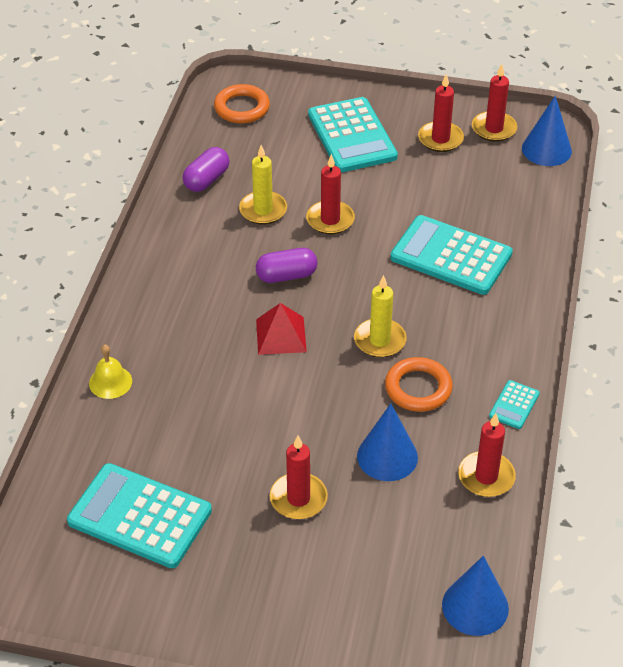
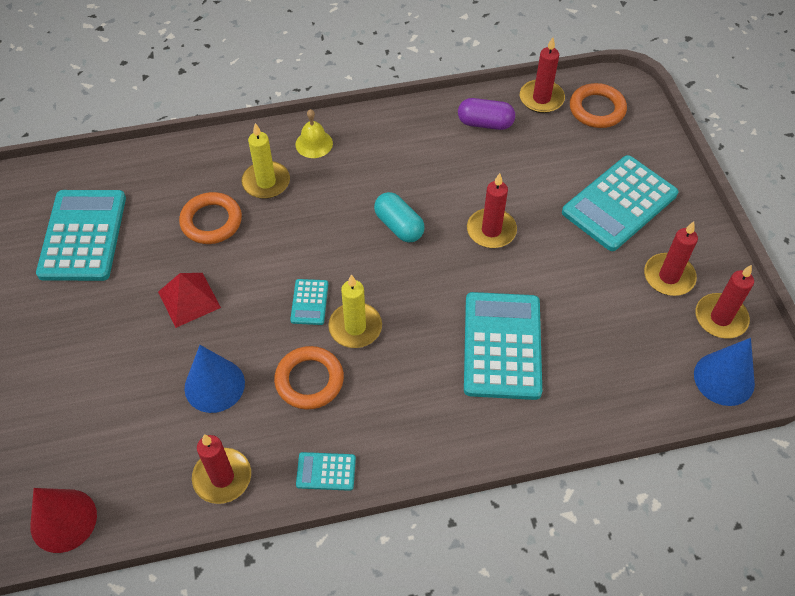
camera: 65 degrees right, 10 degrees up
yellow bell [89,345,132,399] -> yellow bell moved to [296,109,333,158]
yellow candle [239,145,287,225] -> yellow candle moved to [241,123,290,199]
purple capsule [256,248,318,283] -> turquoise capsule [374,192,425,243]
red pyramid [256,303,307,355] -> red pyramid moved to [158,273,221,328]
red candle [270,435,328,519] -> red candle moved to [520,37,565,113]
blue cone [442,556,509,636] -> red cone [30,488,97,553]
none -> orange ring [179,192,242,244]
none -> turquoise calculator [290,279,328,325]

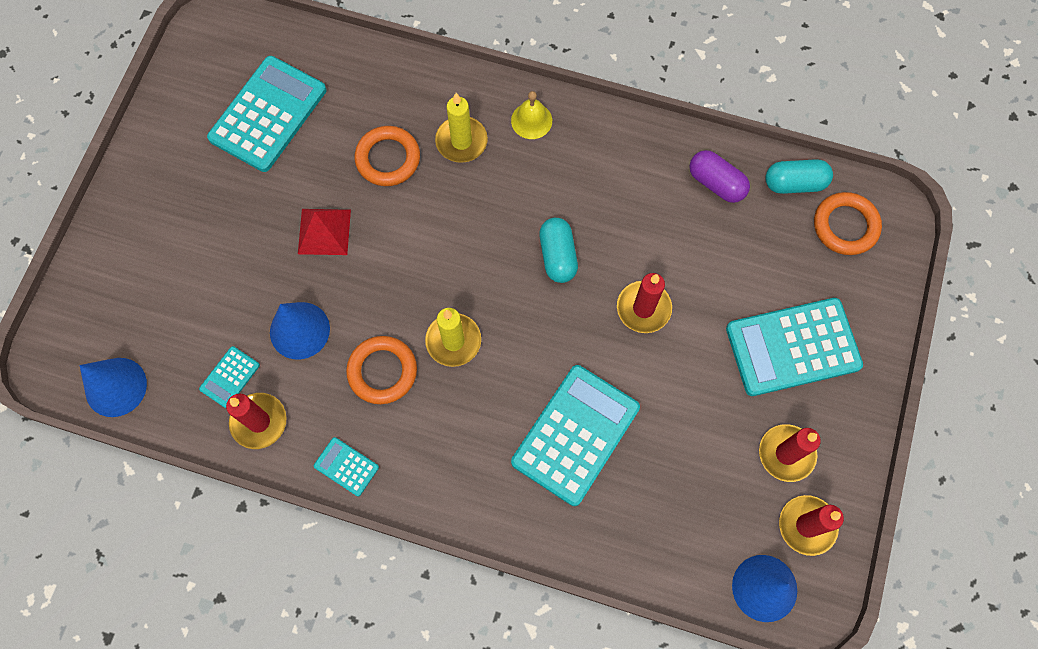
camera: 30 degrees right, 15 degrees up
red cone [30,488,97,553] -> blue cone [79,358,147,417]
turquoise calculator [290,279,328,325] -> turquoise calculator moved to [199,346,260,408]
red candle [520,37,565,113] -> turquoise capsule [765,159,833,194]

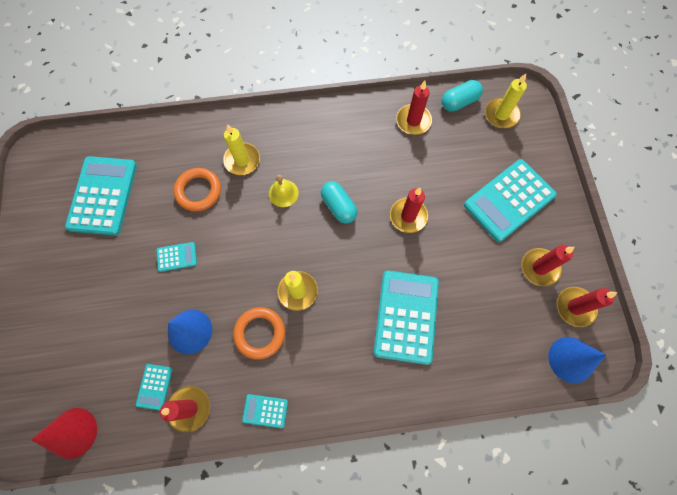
camera: 25 degrees left, 0 degrees up
blue cone [79,358,147,417] -> red cone [31,408,97,459]
red pyramid [298,209,351,255] -> turquoise calculator [157,242,197,272]
yellow bell [511,91,552,139] -> yellow bell moved to [269,175,299,207]
purple capsule [689,150,750,203] -> red candle [396,81,432,135]
orange ring [814,192,882,255] -> yellow candle [485,74,527,128]

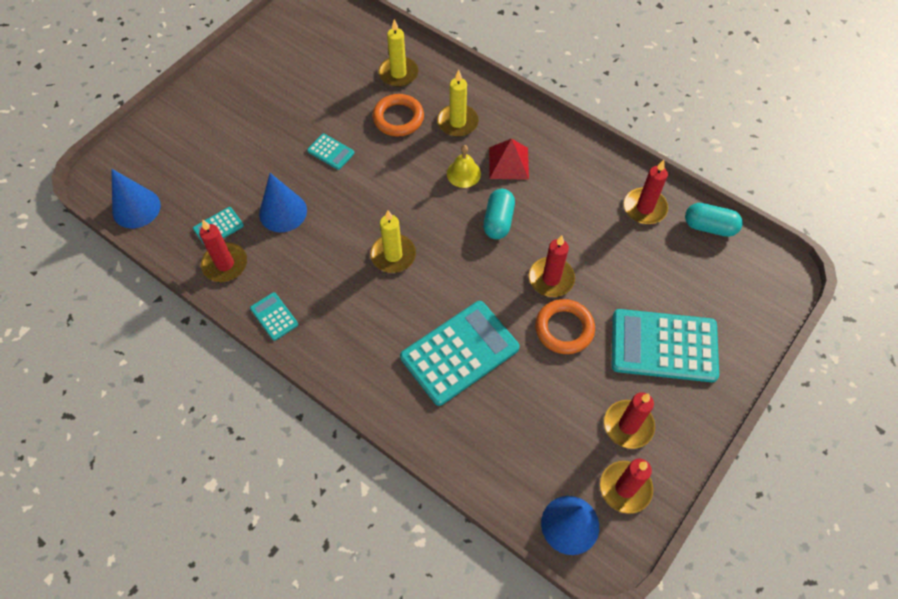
camera: 45 degrees right, 10 degrees down
red cone [31,408,97,459] -> blue cone [112,169,161,229]
turquoise calculator [65,156,137,236] -> none
orange ring [233,307,285,360] -> orange ring moved to [535,299,595,354]
yellow candle [485,74,527,128] -> yellow candle moved to [378,19,418,87]
none -> red pyramid [489,138,529,180]

